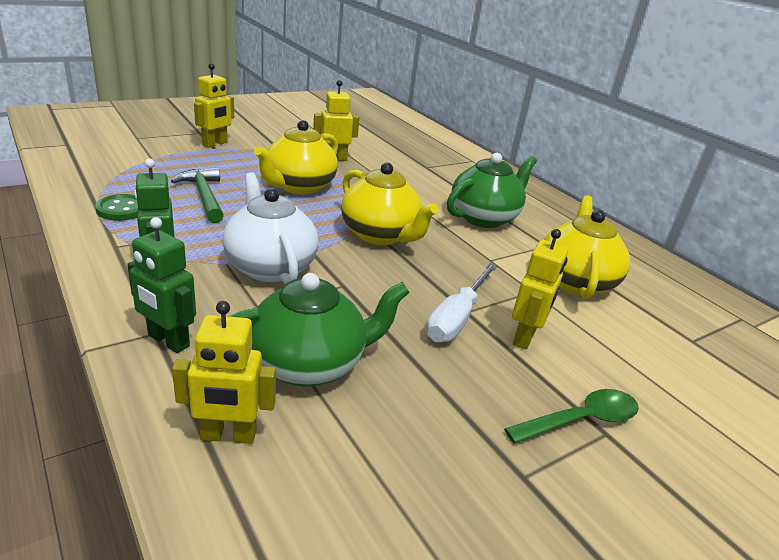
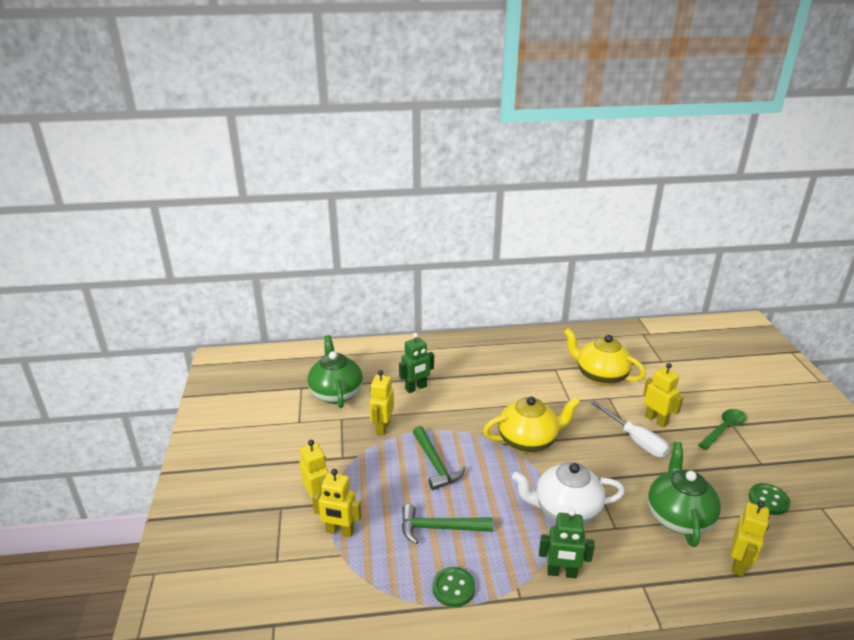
camera: 60 degrees left, 0 degrees up
green robot [127,217,196,353] -> green robot moved to [399,333,434,393]
yellow teapot [254,120,338,195] -> green hammer [413,426,465,490]
green teapot [447,153,537,228] -> green teapot moved to [308,335,363,408]
green spoon [504,389,639,444] -> green spoon turned 45 degrees clockwise [698,409,746,450]
none -> yellow robot [312,469,362,537]
none -> green button [749,483,790,515]

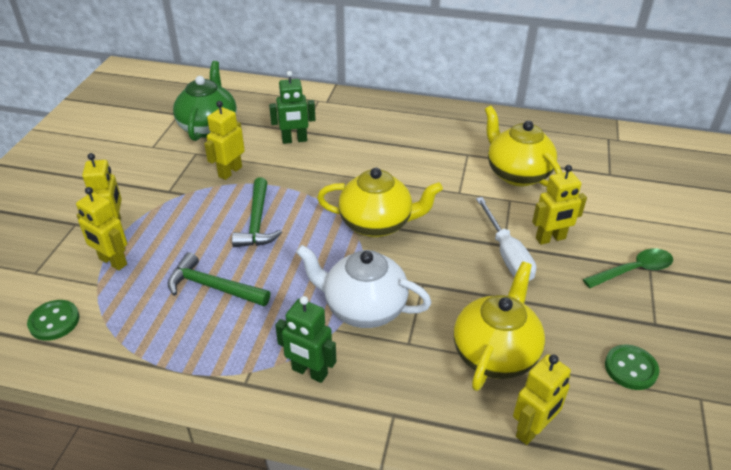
camera: 20 degrees right, 10 degrees up
green button [432,567,475,607] -> green button moved to [27,300,80,341]
yellow robot [643,363,684,428] -> yellow robot turned 90 degrees clockwise [532,165,587,245]
green teapot [648,442,721,547] -> yellow teapot [454,262,545,391]

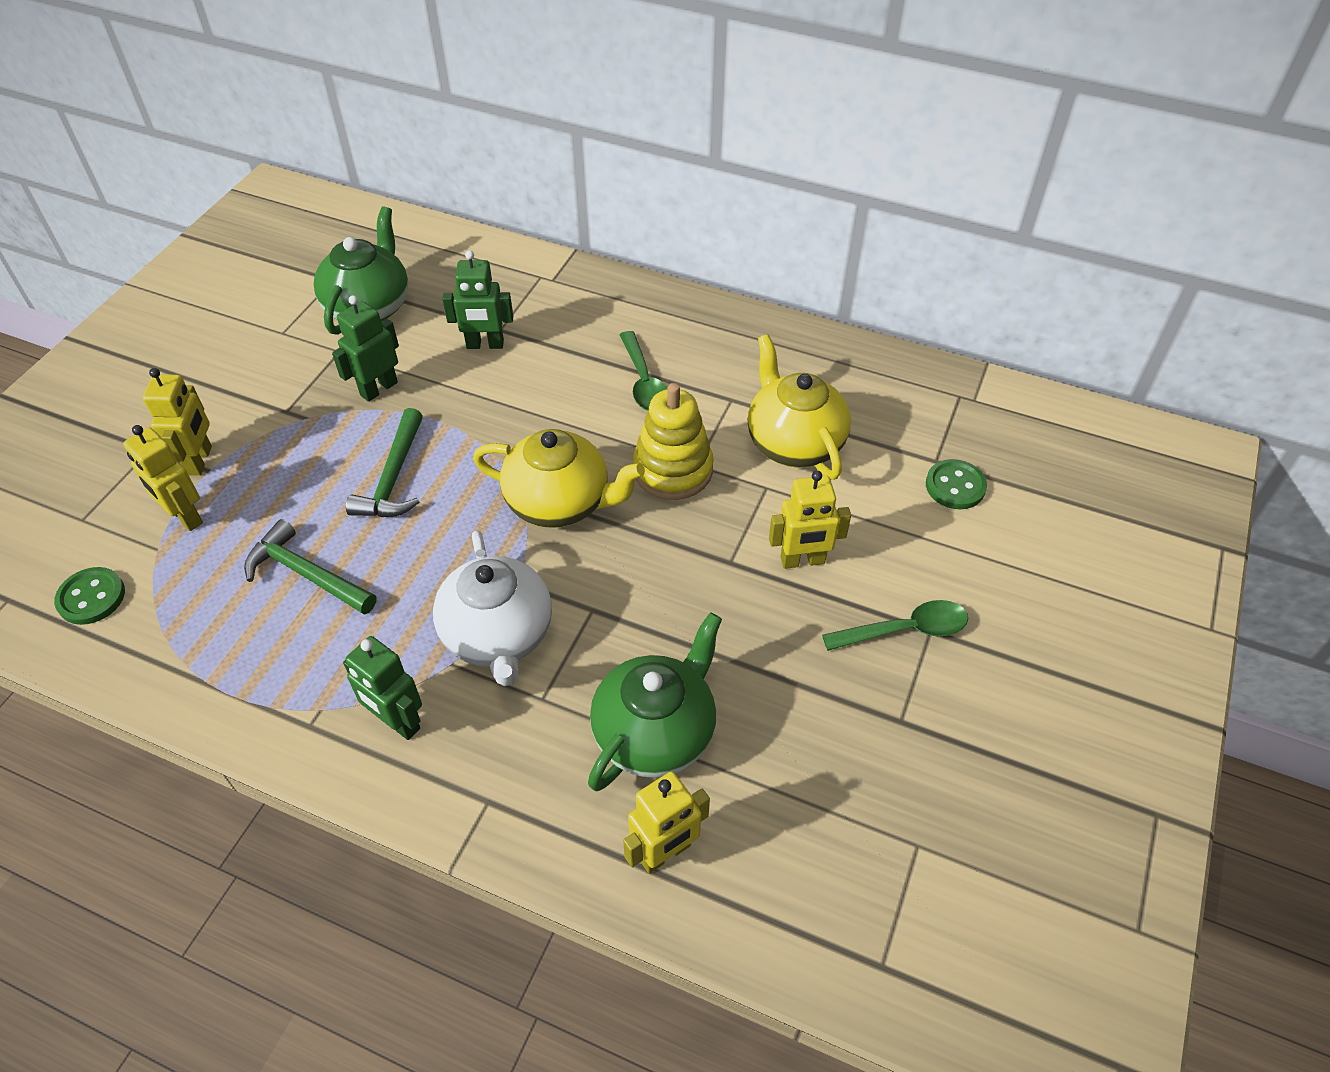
camera: 10 degrees right, 10 degrees up
yellow robot [204,101,245,180] -> green robot [332,295,399,402]
white teapot [296,245,432,328] -> white teapot turned 135 degrees counterclockwise [433,530,552,686]
yellow teapot [454,262,545,391] -> green teapot [588,612,722,791]
white screwdriver [476,197,536,281] -> none
green button [605,345,659,390] -> green button moved to [926,459,987,509]
none -> green spoon [620,331,667,411]
none -> yellow stacking toy [633,383,714,500]

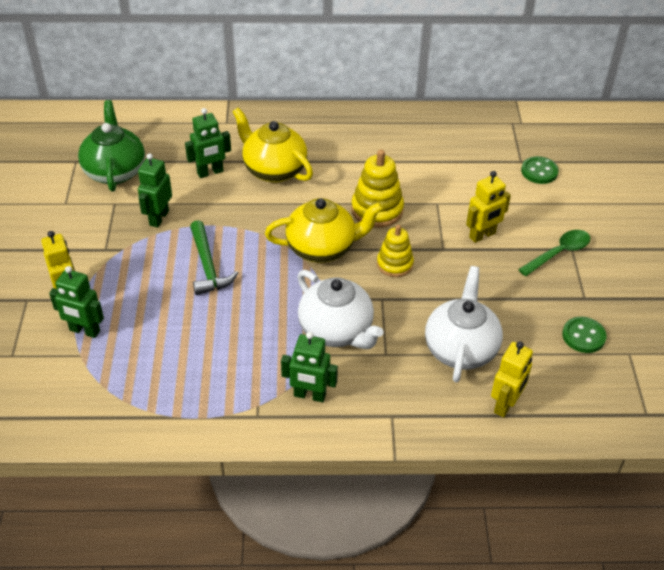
camera: 25 degrees left, 5 degrees down
green button [54,567,125,625] -> green button moved to [562,317,607,353]
yellow robot [123,425,203,531] -> green robot [49,266,104,338]
green hammer [244,519,376,615] -> none
green teapot [588,612,722,791] -> white teapot [425,266,503,382]
green spoon [620,331,667,411] -> none
yellow teapot [747,334,851,480] -> yellow teapot moved to [233,108,313,183]
none -> yellow stacking toy [377,225,414,277]

